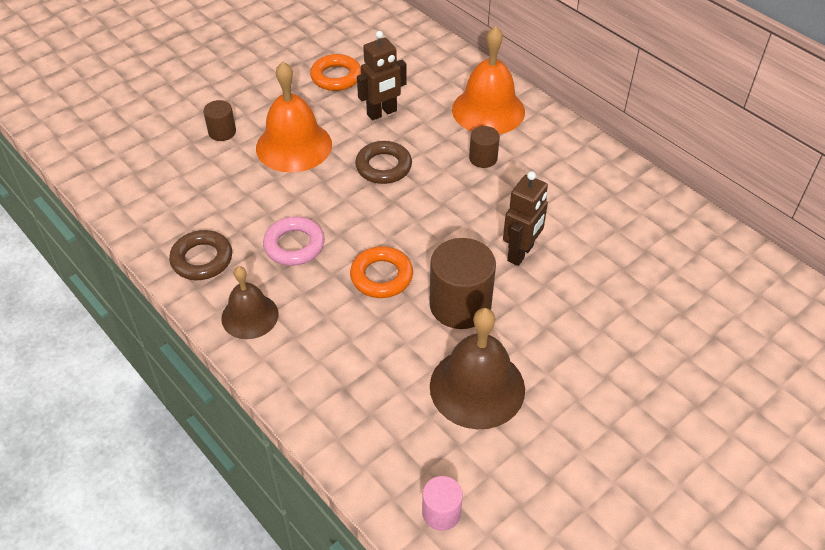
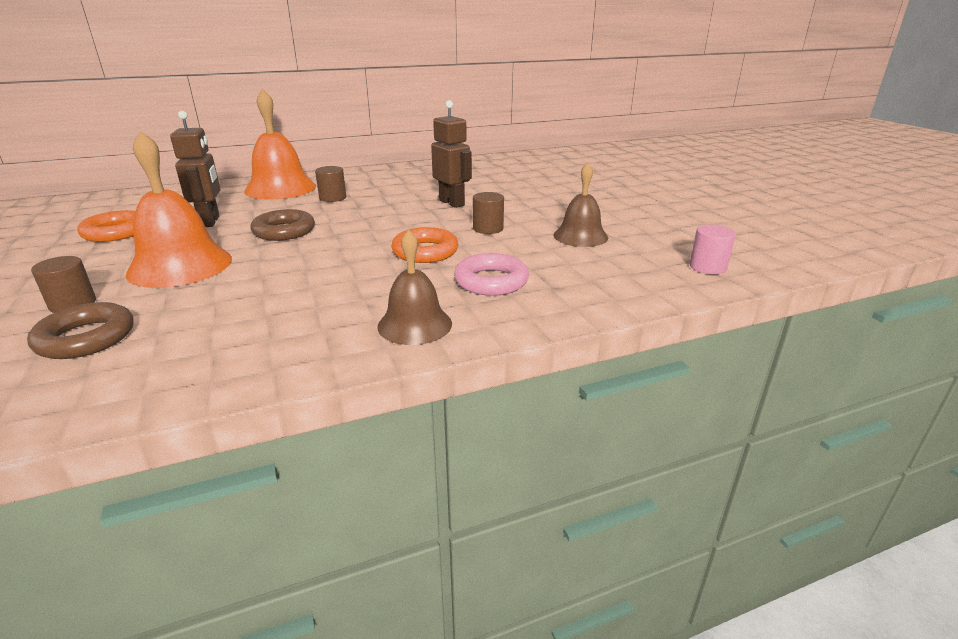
camera: 70 degrees left, 20 degrees down
brown ring [169,230,232,280] -> brown ring moved to [27,302,133,359]
pink ring [263,216,325,266] -> pink ring moved to [454,253,529,296]
brown cylinder [429,238,496,329] -> brown cylinder [473,192,504,234], size x0.53
brown bell [430,308,525,429] -> brown bell [553,163,608,247], size x0.63

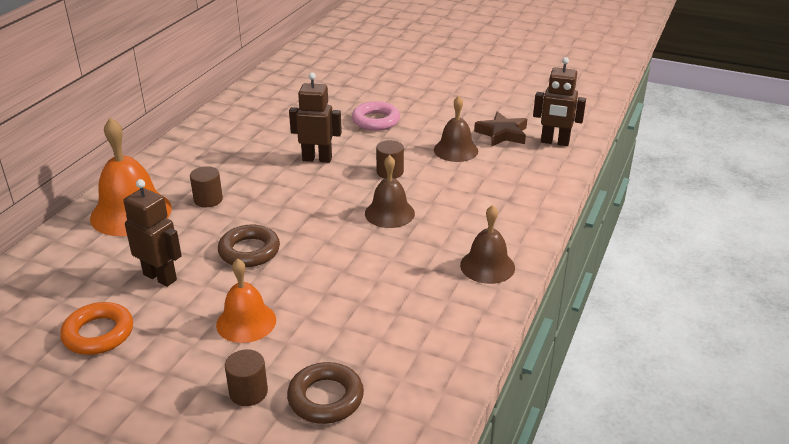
camera: 45 degrees left, 5 degrees up
orange bell [125,131,232,288] -> orange bell [216,258,276,343], size x0.63
orange ring [391,227,458,263] -> brown bell [365,155,415,228]
pink ring [454,253,529,296] -> pink ring moved to [352,102,400,131]
pink cylinder [690,225,736,274] -> brown robot [533,57,586,146]
none -> brown star [474,111,527,146]

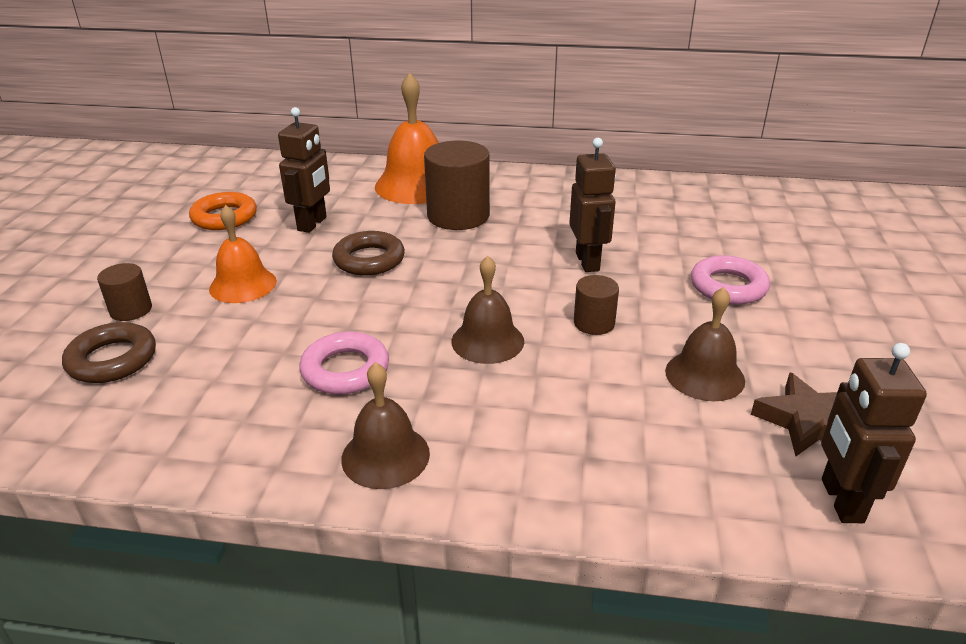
camera: 75 degrees right, 0 degrees up
brown cylinder [190,166,223,207] -> brown cylinder [424,141,490,230], size x1.89
none -> pink ring [299,332,389,394]

